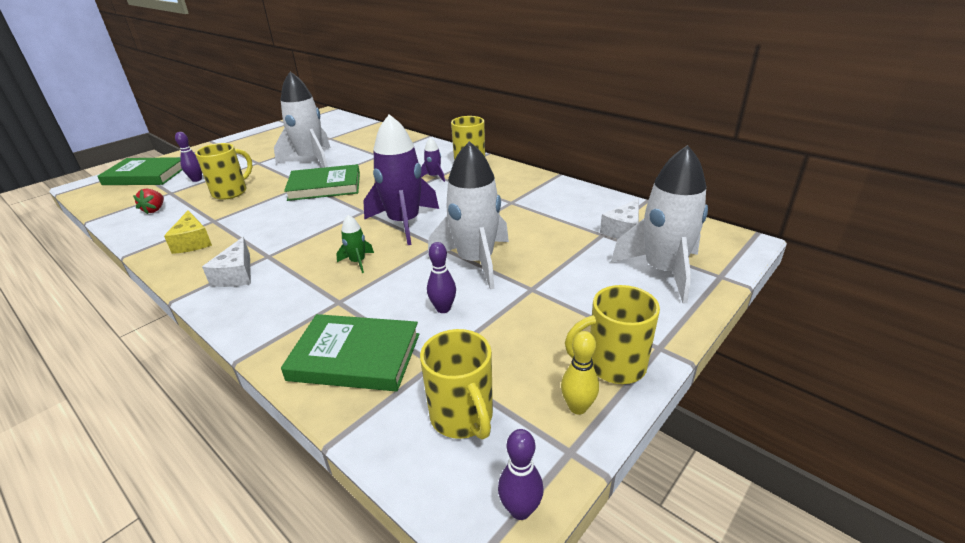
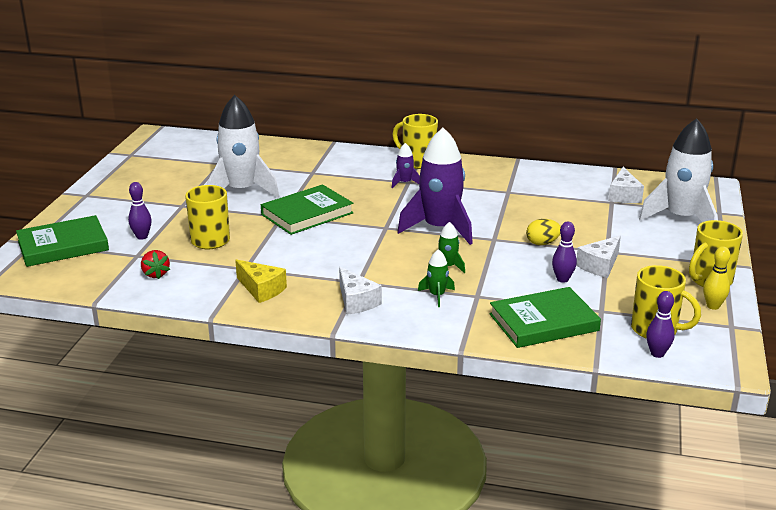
camera: 30 degrees left, 5 degrees down
white rocket [428,141,509,290] -> yellow egg [526,219,561,245]
purple bowling pin [498,429,544,520] -> purple bowling pin moved to [646,291,675,358]
none -> green rocket [418,249,455,307]
none -> white cheese [576,235,621,278]

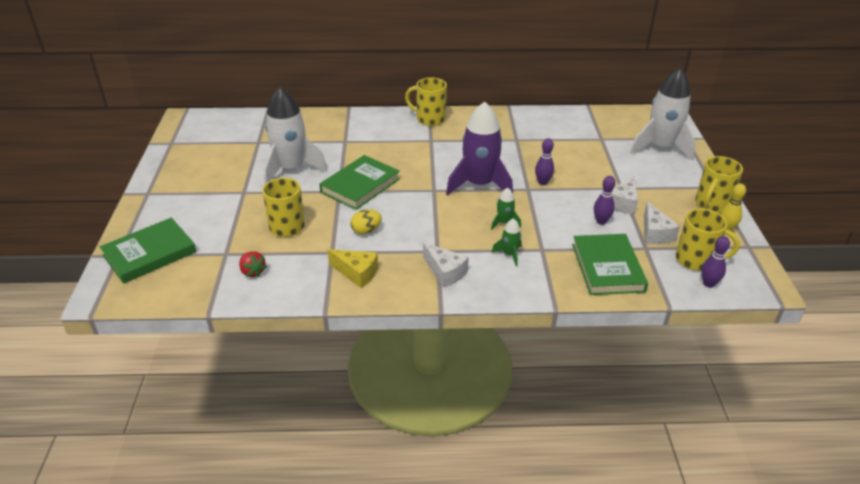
camera: 15 degrees left, 10 degrees up
purple bowling pin [128,182,152,240] -> purple bowling pin moved to [535,138,554,185]
purple rocket [392,143,420,188] -> none
green book [489,287,601,348] -> green book turned 60 degrees counterclockwise [572,234,648,295]
yellow egg [526,219,561,245] -> yellow egg moved to [350,209,382,235]
white cheese [608,167,644,203] -> white cheese moved to [644,201,680,244]

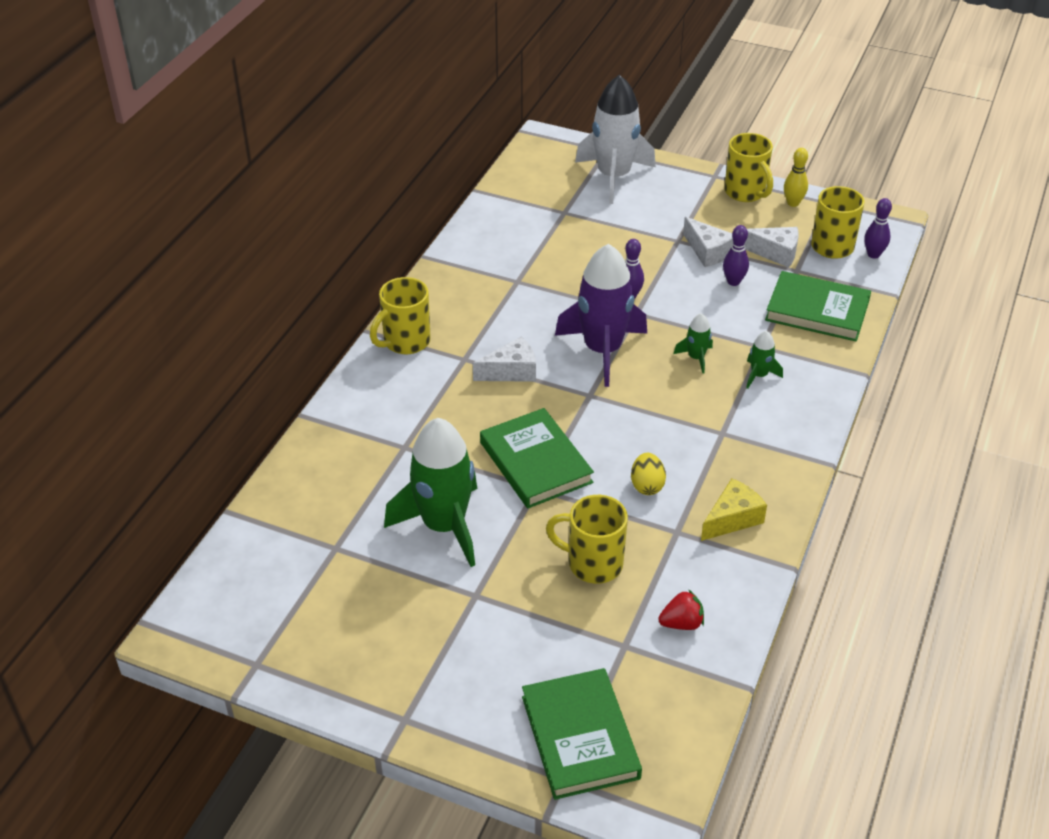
camera: 65 degrees left, 5 degrees up
white rocket [264,87,327,185] -> green rocket [384,418,477,567]
white cheese [423,243,469,288] -> white cheese moved to [473,337,536,382]

